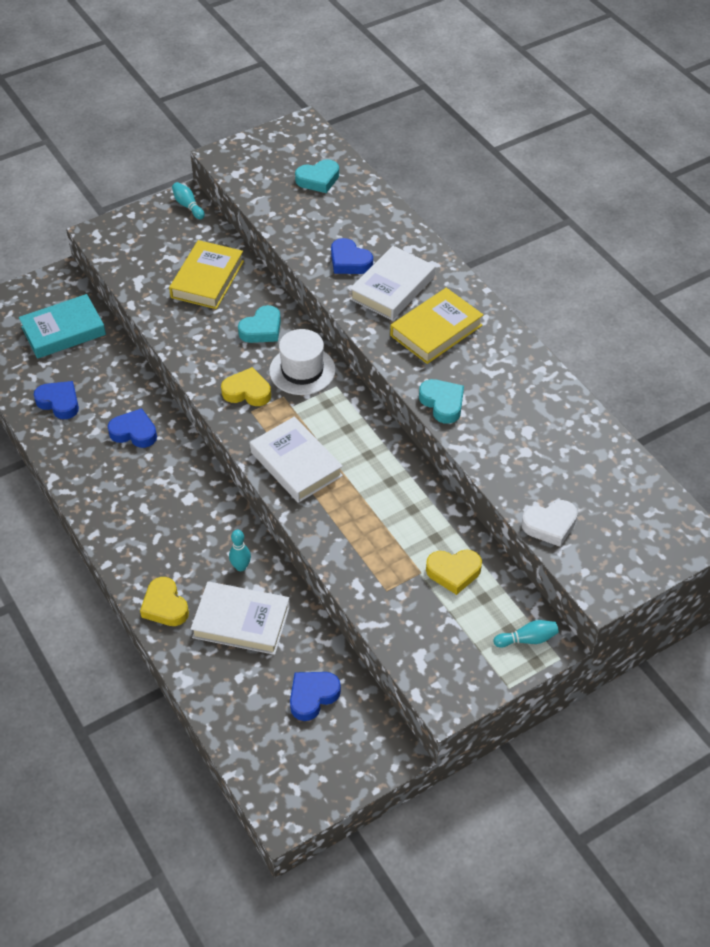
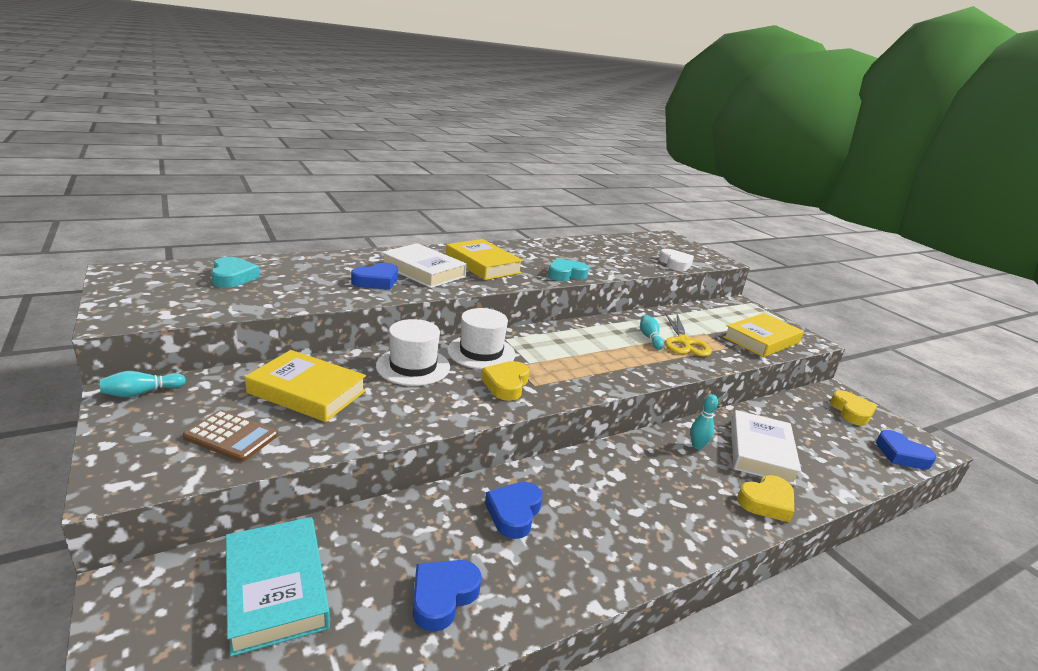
camera: 90 degrees left, 25 degrees down
turquoise heart [238,305,281,343] -> white hat [376,319,450,386]
white book [250,417,343,503] -> none
blue heart [290,672,341,721] -> blue heart moved to [876,430,936,470]
yellow heart [426,549,482,595] -> yellow heart moved to [830,390,877,426]
turquoise bowling pin [493,620,559,648] -> turquoise bowling pin moved to [640,315,664,350]
none -> brown calculator [183,410,278,462]
none -> yellow scissors [665,313,712,357]
none -> yellow book [723,313,804,358]

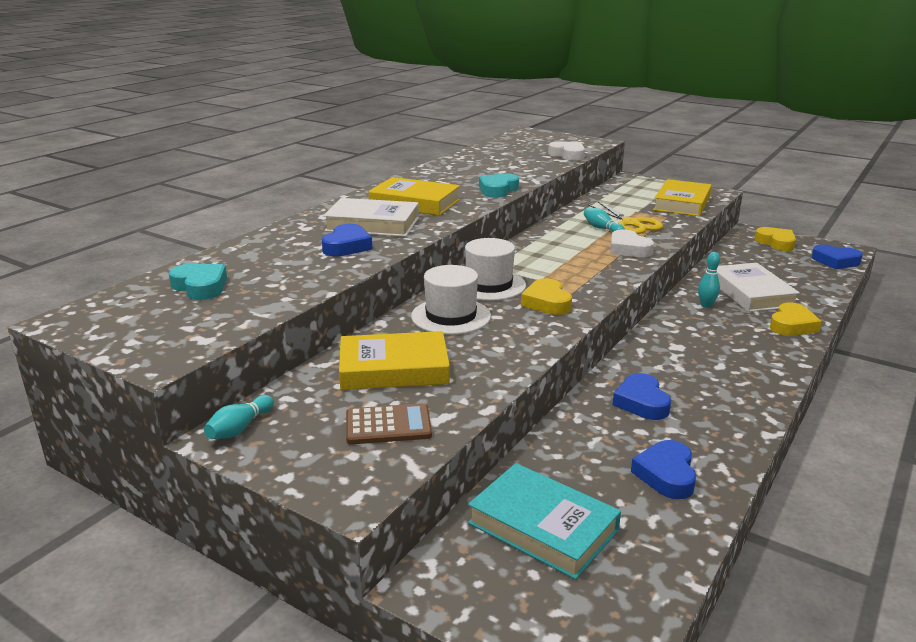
camera: 25 degrees left, 0 degrees up
none -> white heart [610,229,654,257]

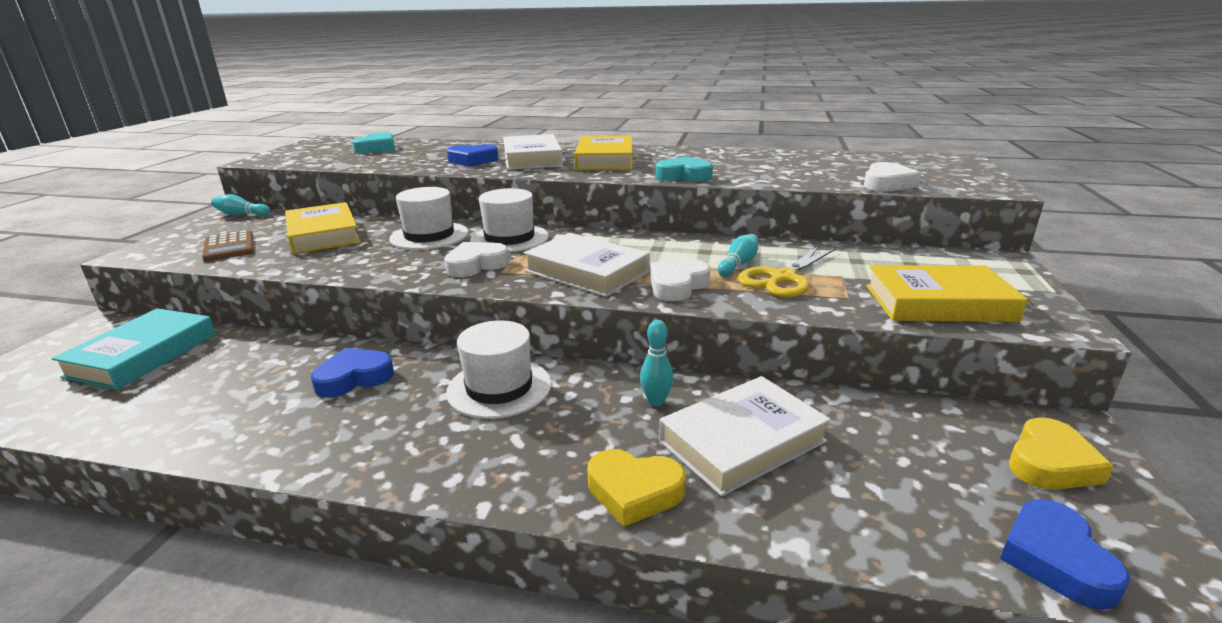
camera: 70 degrees right, 0 degrees up
yellow heart [521,278,572,315] -> white heart [444,242,510,277]
blue heart [631,440,696,499] -> none
none -> white hat [446,320,552,419]
none -> white book [524,233,650,297]

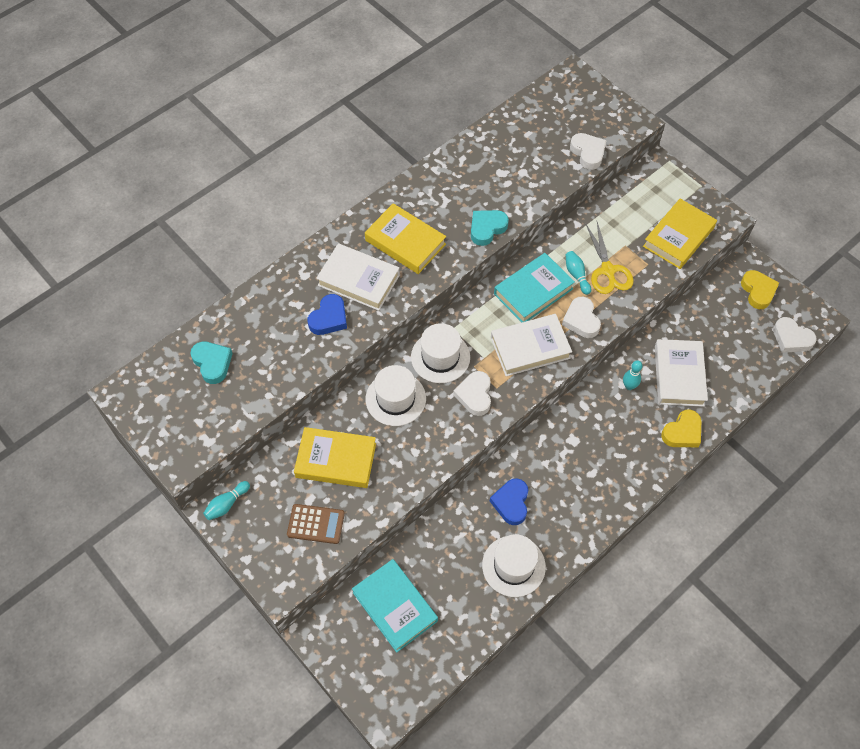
camera: 55 degrees left, 35 degrees up
white hat [446,320,552,419] -> white hat moved to [482,534,546,597]
blue heart [1000,499,1130,610] -> white heart [773,317,817,353]
none -> turquoise book [494,253,575,323]

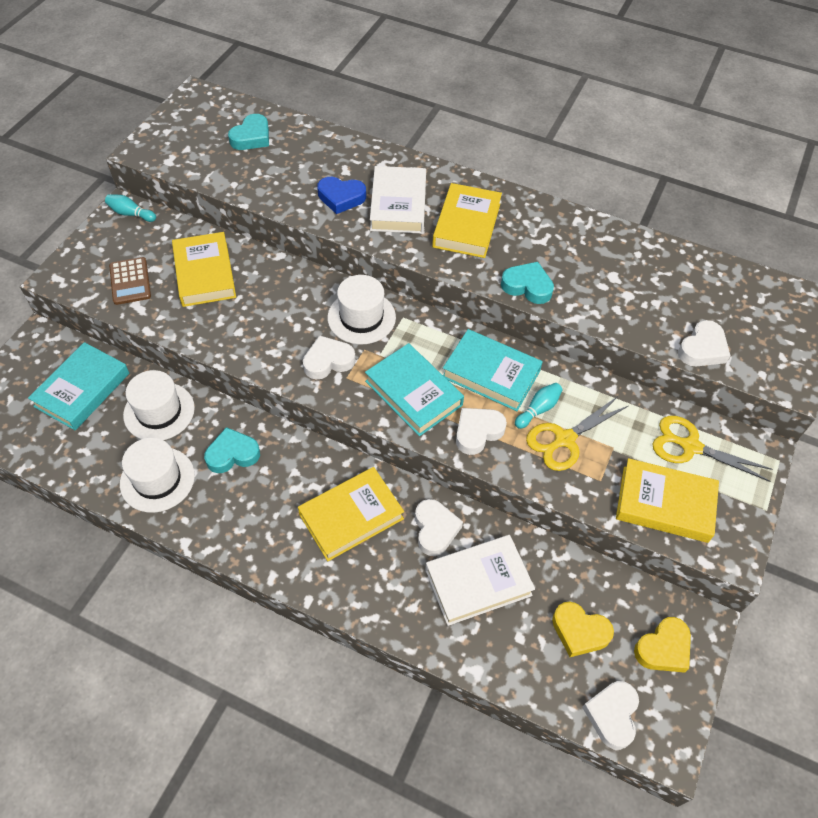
camera: 65 degrees right, 5 degrees down
white hat [366,365,426,426] -> white hat moved to [123,370,195,440]
blue heart [490,478,529,525] -> turquoise heart [204,427,260,473]
white book [491,314,572,376] -> turquoise book [365,343,464,436]
turquoise bowling pin [623,360,643,390] -> white heart [415,499,463,556]
yellow heart [661,409,701,447] -> yellow heart moved to [552,602,614,657]
none -> yellow book [298,467,404,561]
none -> yellow scissors [653,416,773,482]

